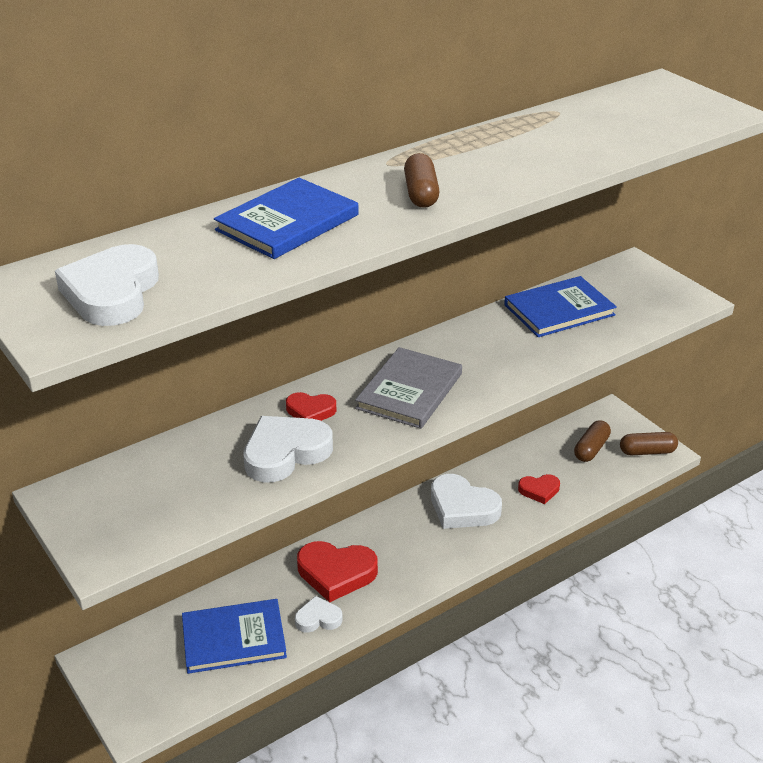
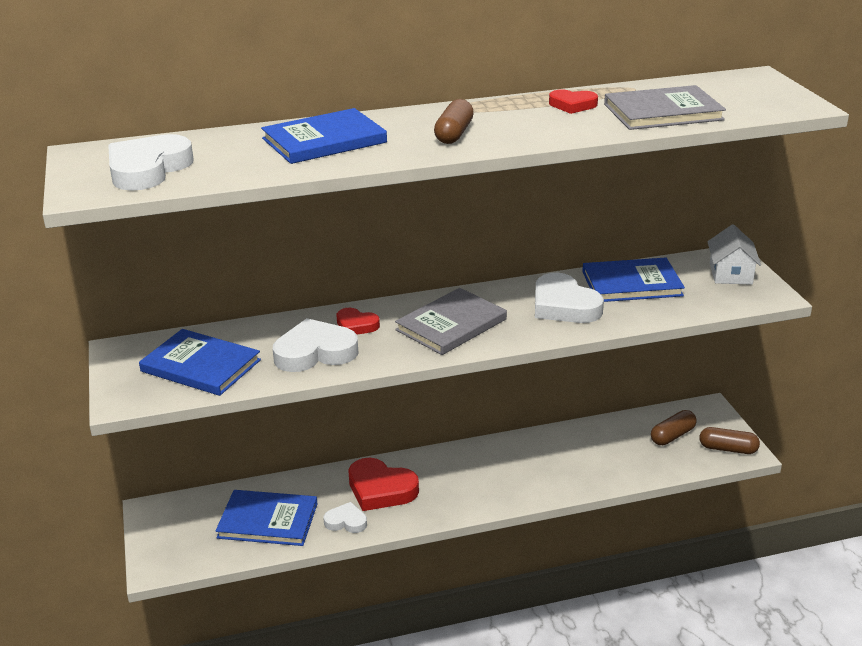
camera: 20 degrees right, 5 degrees down
white heart [431,474,502,529] -> white heart moved to [535,273,604,323]
red heart [518,474,560,504] -> red heart moved to [549,89,598,114]
none -> blue book [139,329,261,396]
none -> grey book [604,85,726,130]
none -> white house [707,224,761,285]

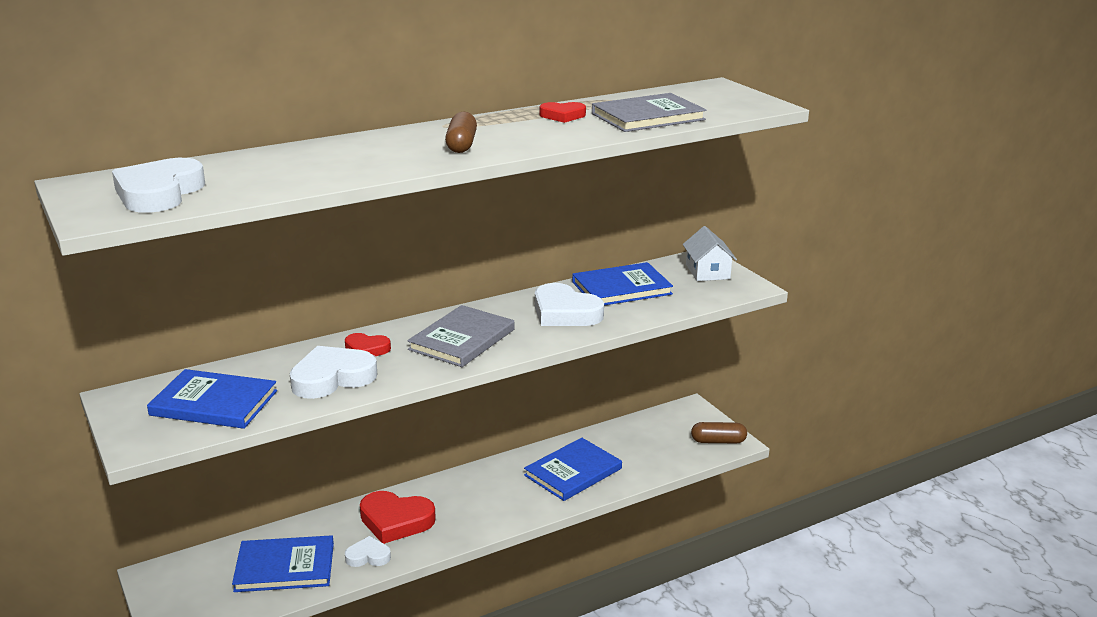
camera: 15 degrees left, 5 degrees down
blue book [261,108,387,164] -> blue book moved to [524,438,622,501]
brown capsule [651,410,697,445] -> none

